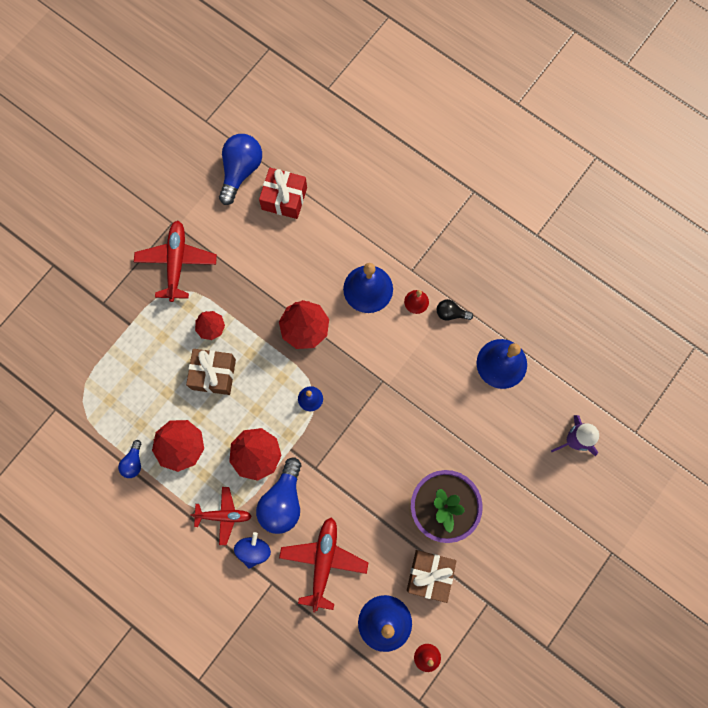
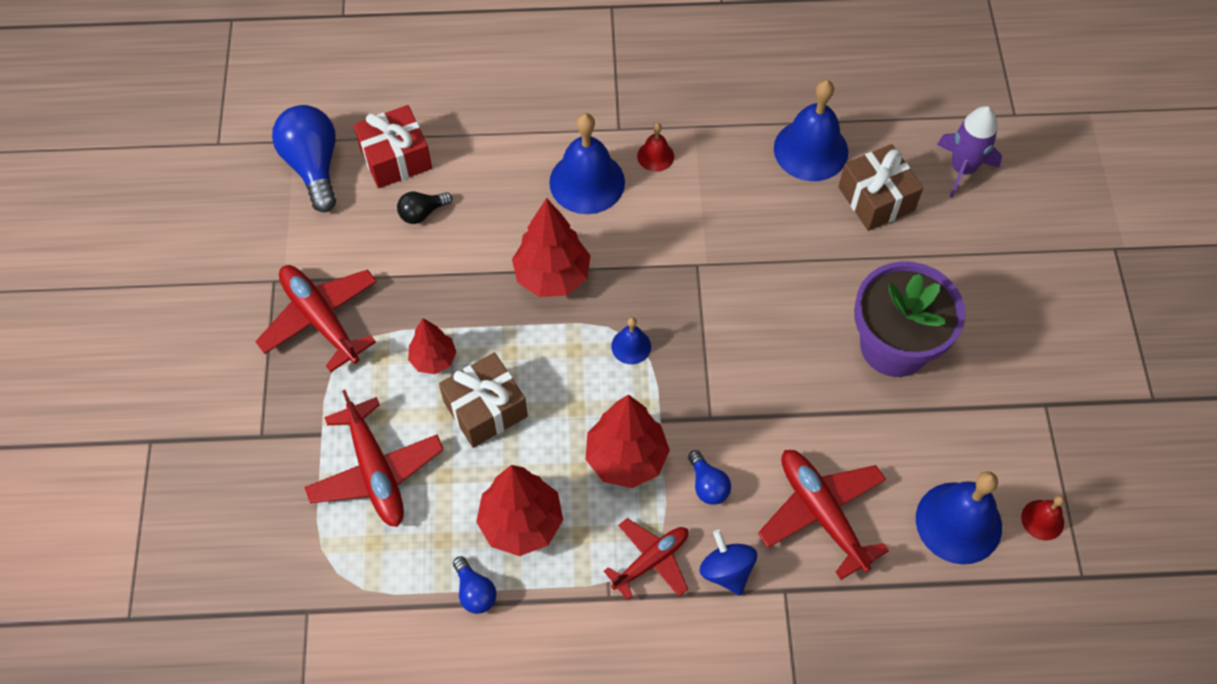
camera: 40 degrees left, 15 degrees down
blue light bulb [256,457,301,534] -> blue light bulb [688,450,731,505], size x0.51
brown gift [407,550,457,603] -> brown gift moved to [838,144,923,231]
black light bulb [437,299,473,321] -> black light bulb moved to [397,192,453,224]
none -> red plane [304,390,444,527]

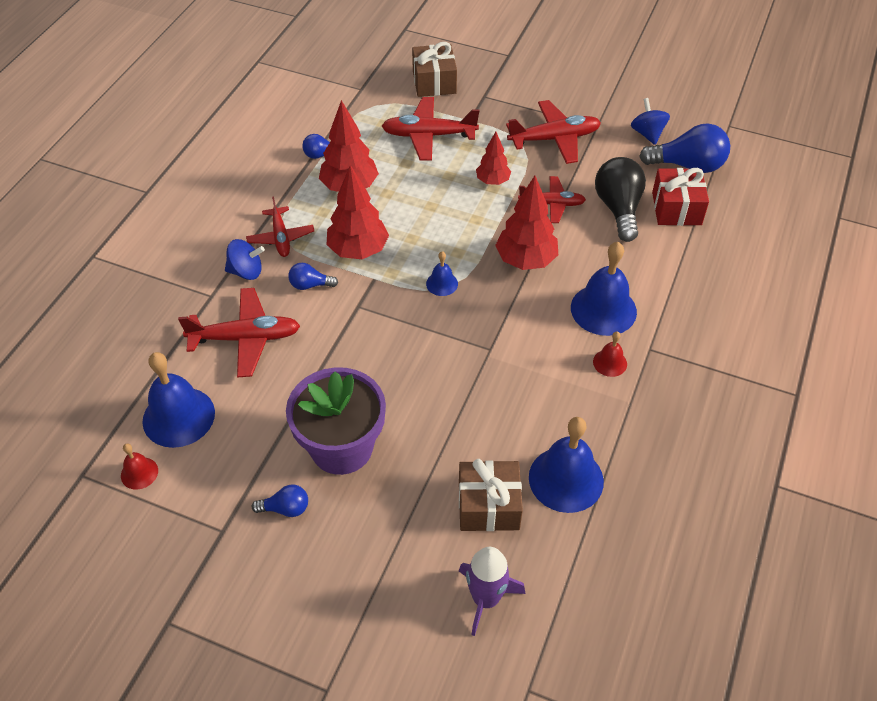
camera: 115 degrees right, 10 degrees down
black light bulb [397,192,453,224] -> black light bulb [595,157,646,242], size x1.95
brown gift [439,353,528,448] -> brown gift moved to [412,42,457,97]
none -> blue light bulb [252,484,308,517]
none -> red plane [518,176,586,223]
none -> blue spinning top [631,98,670,145]

